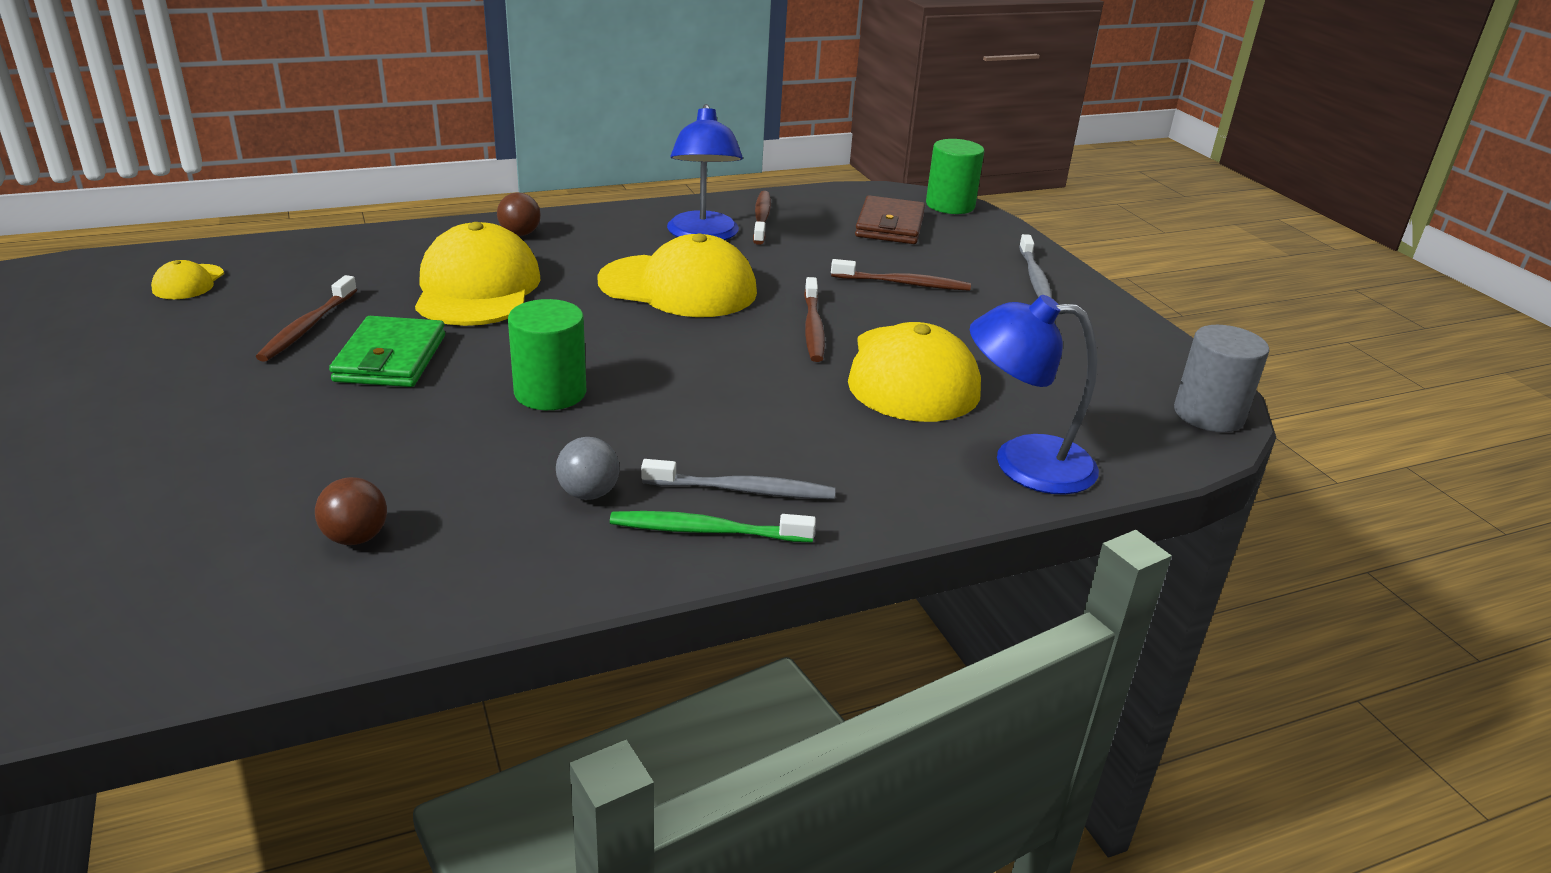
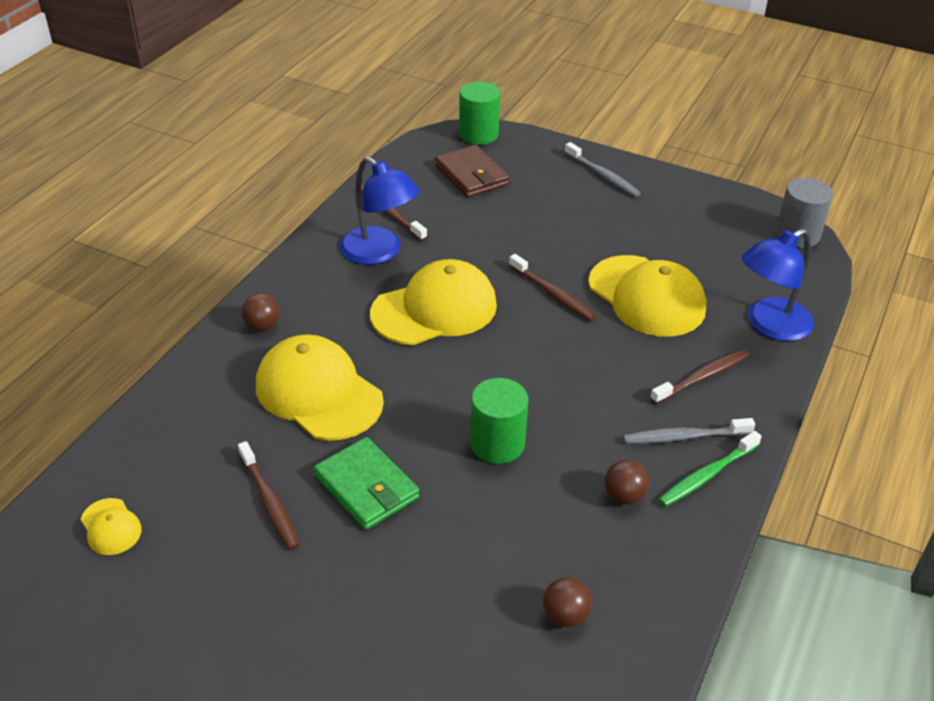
camera: 40 degrees left, 10 degrees up
grey ball [556,437,620,500] -> brown ball [604,460,649,505]
grey toothbrush [641,459,835,499] -> grey toothbrush turned 150 degrees counterclockwise [623,418,755,444]
brown toothbrush [831,259,971,291] -> brown toothbrush moved to [650,349,749,404]

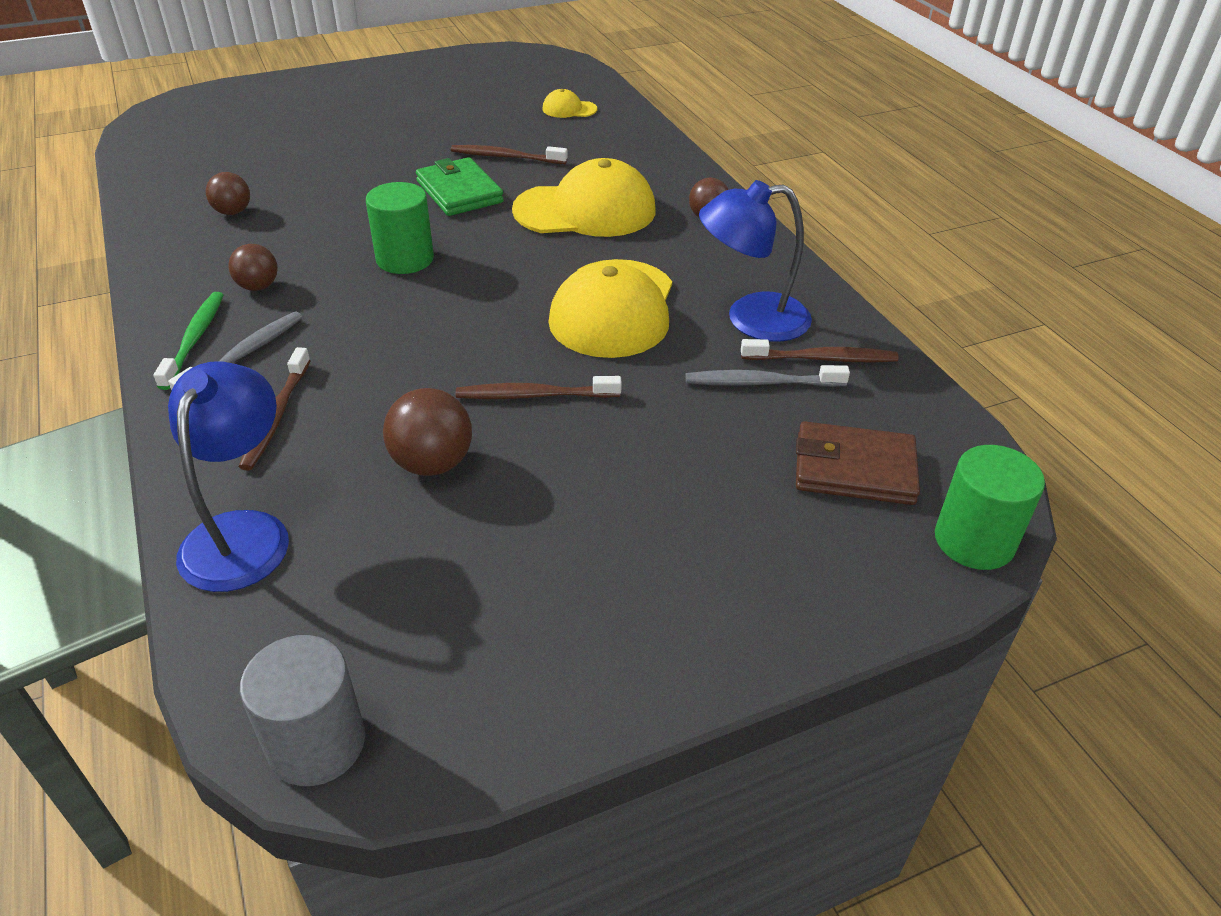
camera: 130 degrees right, 0 degrees up
green wallet [314,437,419,530] -> green wallet turned 60 degrees clockwise [416,157,504,216]
grey toothbrush [565,142,641,197] -> grey toothbrush moved to [686,365,850,387]
yellow cap [588,255,706,337] -> brown ball [383,388,472,476]

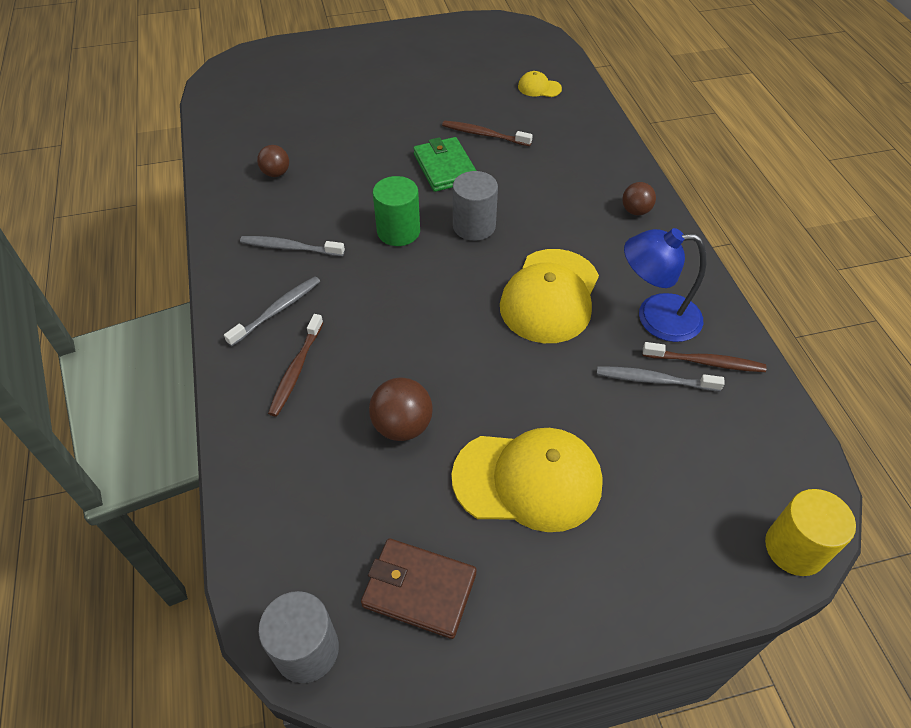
camera: 10 degrees right, 10 degrees up
green toothbrush [153,292,223,390] -> none
blue lamp [168,361,289,592] -> none
brown ball [228,244,278,291] -> grey toothbrush [240,236,345,256]
brown toothbrush [456,376,622,399] -> none
yellow cap [512,158,656,237] -> yellow cap moved to [451,428,603,532]
brown wallet [796,421,920,505] -> brown wallet moved to [361,538,477,639]
green cylinder [935,445,1045,570] -> yellow cylinder [765,489,856,576]
none -> grey cylinder [453,171,498,241]

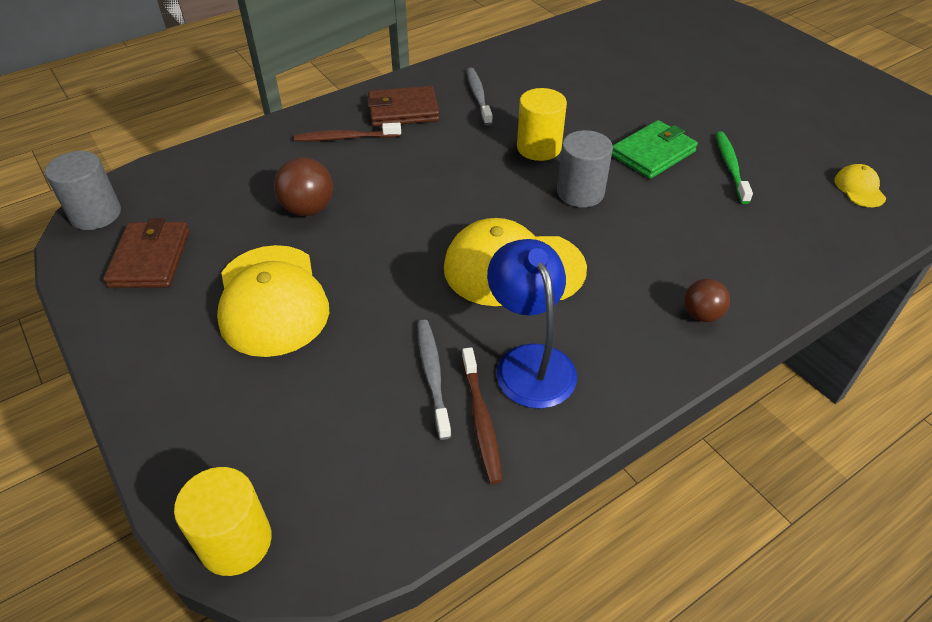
camera: 70 degrees right, 5 degrees down
grey toothbrush [224,276,320,346] -> brown wallet [367,86,439,127]
brown ball [257,145,289,177] -> none
green cylinder [373,176,420,246] -> yellow cylinder [517,88,567,161]
brown toothbrush [442,120,533,146] -> green toothbrush [716,132,753,204]

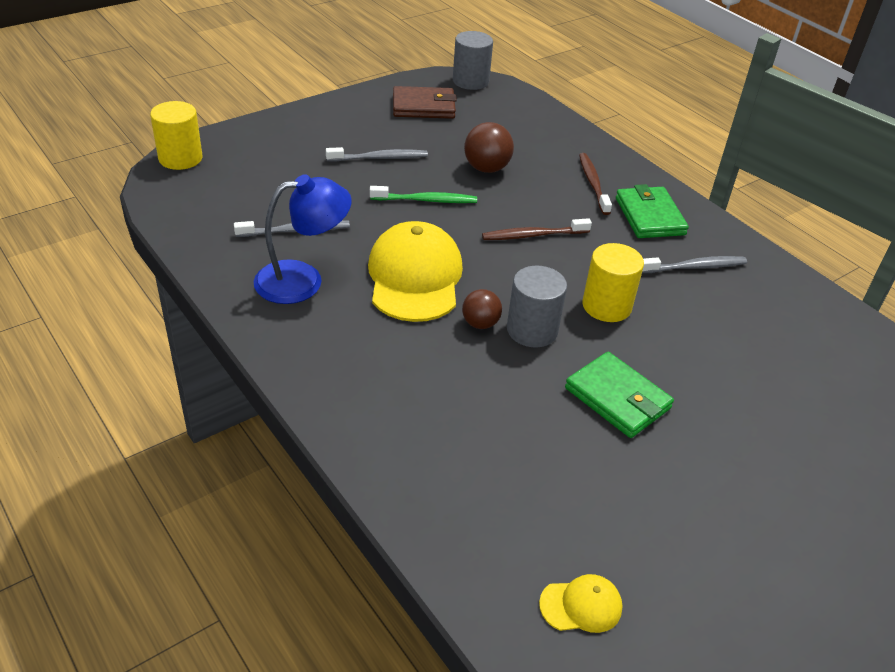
camera: 85 degrees right, 5 degrees down
yellow cap [217,245,329,357] -> grey toothbrush [326,147,428,161]
brown wallet [367,86,439,127] -> green wallet [616,184,689,238]
brown toothbrush [462,347,502,484] -> brown toothbrush moved to [482,218,592,240]
brown ball [684,279,730,322] -> brown ball moved to [462,289,502,329]
green toothbrush [716,132,753,204] -> green toothbrush moved to [370,186,477,203]

